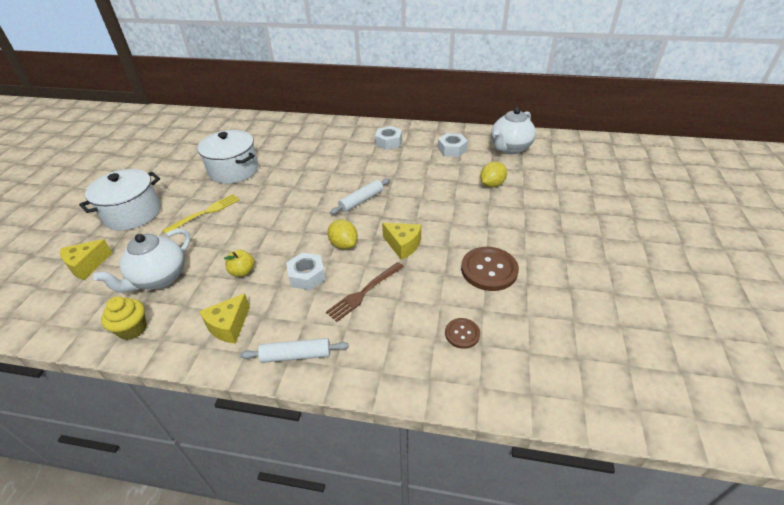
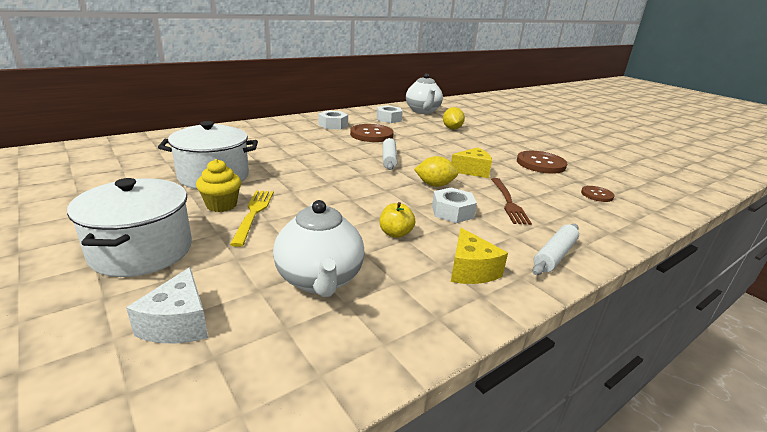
camera: 50 degrees left, 15 degrees down
yellow cheese [60,239,112,280] -> white cheese [126,267,208,344]
yellow cupcake [101,296,147,340] -> yellow cupcake moved to [196,159,241,212]
none -> brown button [350,124,394,142]

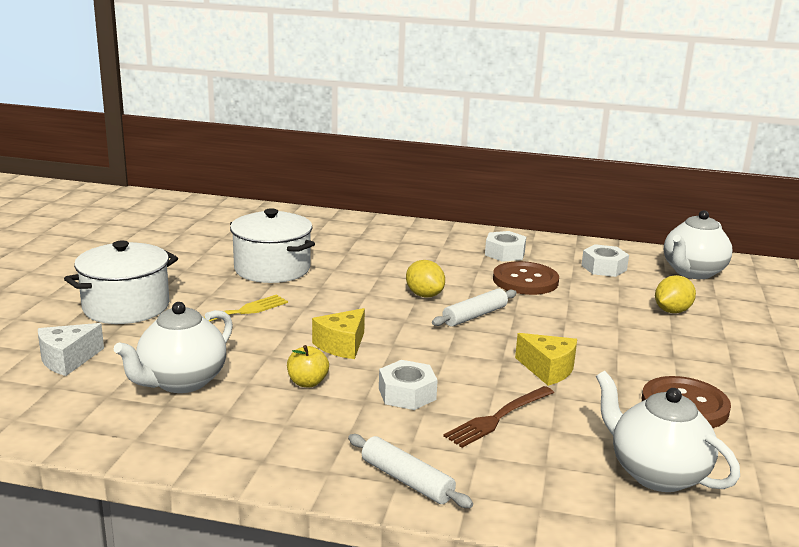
camera: 50 degrees right, 5 degrees down
yellow cupcake [196,159,241,212] -> none
yellow lemon [414,156,458,187] -> yellow lemon moved to [406,260,445,297]
yellow cheese [451,228,508,284] -> yellow cheese moved to [312,308,365,359]
white rolling pin [532,224,579,275] -> white rolling pin turned 45 degrees clockwise [348,434,473,508]
brown button [581,186,614,202] -> white teapot [596,371,740,492]

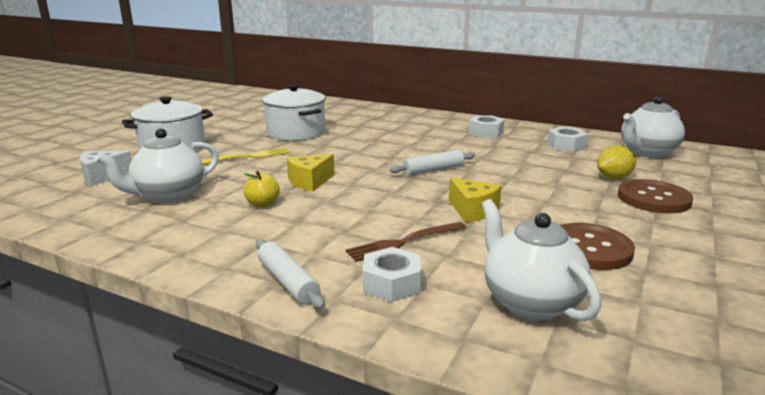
camera: 15 degrees right, 0 degrees up
white nut [379,360,438,410] -> white nut moved to [363,247,421,302]
yellow lemon [406,260,445,297] -> none
brown button [493,261,559,295] -> brown button moved to [618,179,693,213]

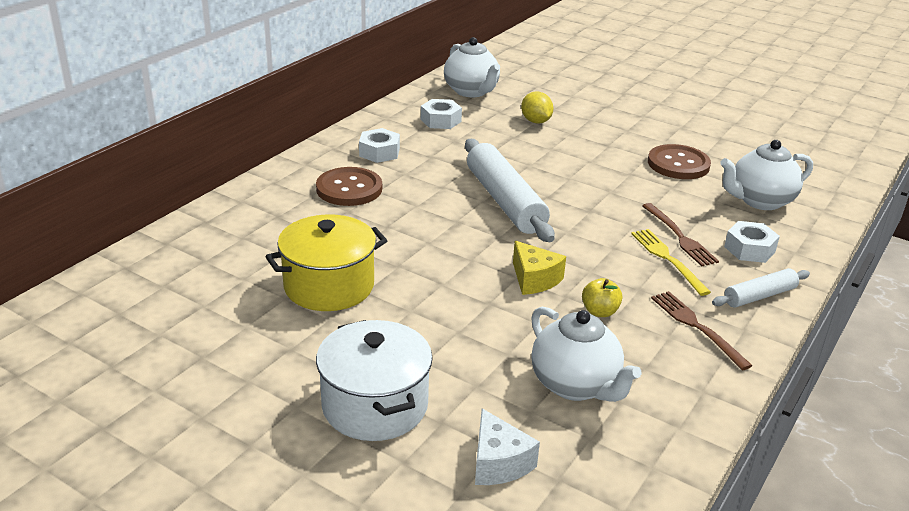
camera: 85 degrees left, 10 degrees up
yellow fork [202,147,291,165] -> yellow fork moved to [631,229,711,296]
white pot [262,84,326,141] -> yellow pot [265,214,387,311]
white rolling pin [389,150,475,176] -> white rolling pin [465,139,555,242], size x1.88
yellow cheese [449,178,501,223] -> none
brown button [618,179,693,213] -> brown button moved to [316,167,382,206]
none -> brown fork [651,291,753,370]

